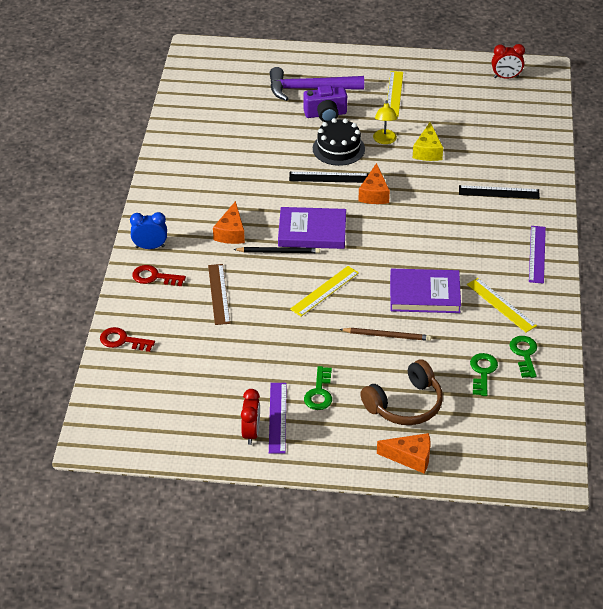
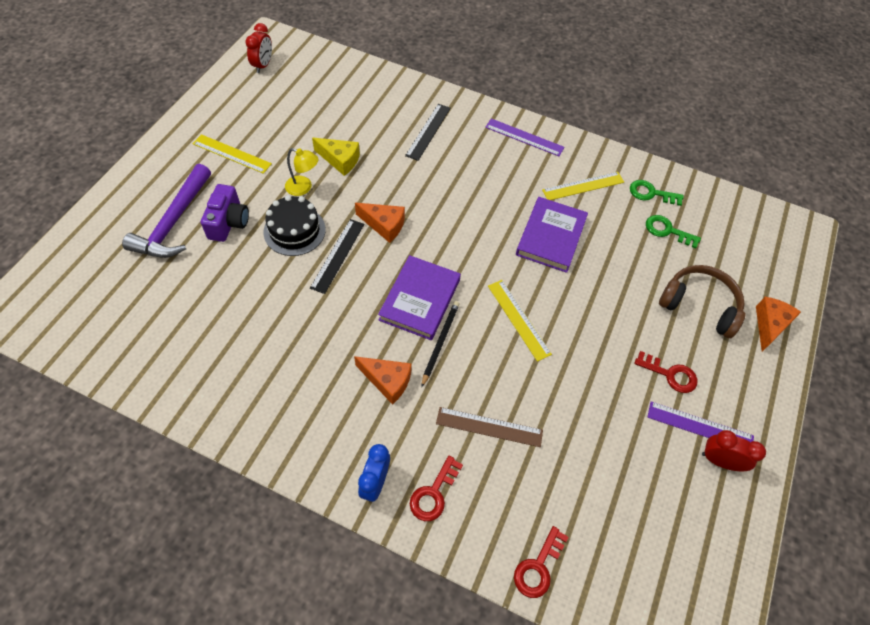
camera: 75 degrees left, 15 degrees up
green key [304,366,332,410] -> red key [634,351,697,393]
brown pencil [340,328,431,341] -> none
brown headphones [360,359,443,425] -> brown headphones turned 45 degrees counterclockwise [659,265,746,338]

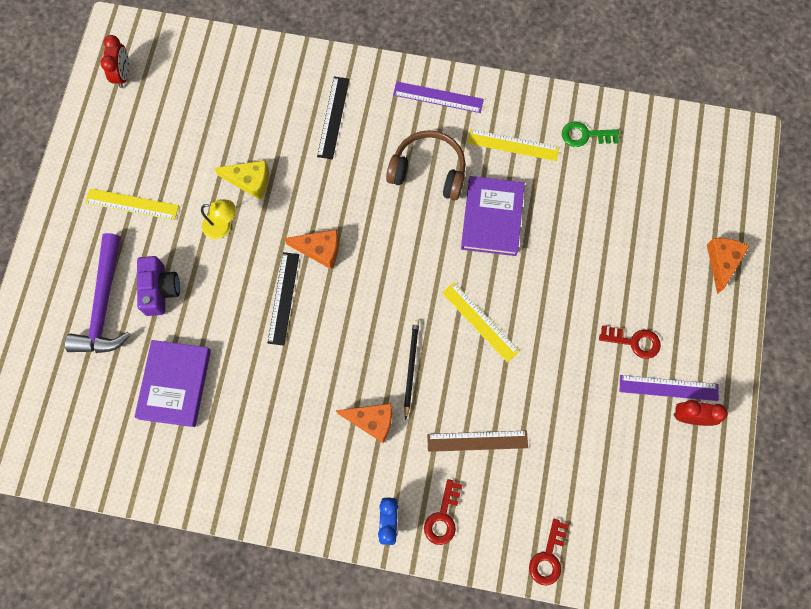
camera: 10 degrees left, 15 degrees up
black cake [263,195,326,256] -> none
purple book [378,255,461,340] -> purple book moved to [134,340,211,427]
yellow ruler [542,172,624,200] -> yellow ruler turned 45 degrees clockwise [467,129,559,161]
green key [646,215,701,249] -> none
brown headphones [659,265,746,338] -> brown headphones moved to [386,130,466,200]

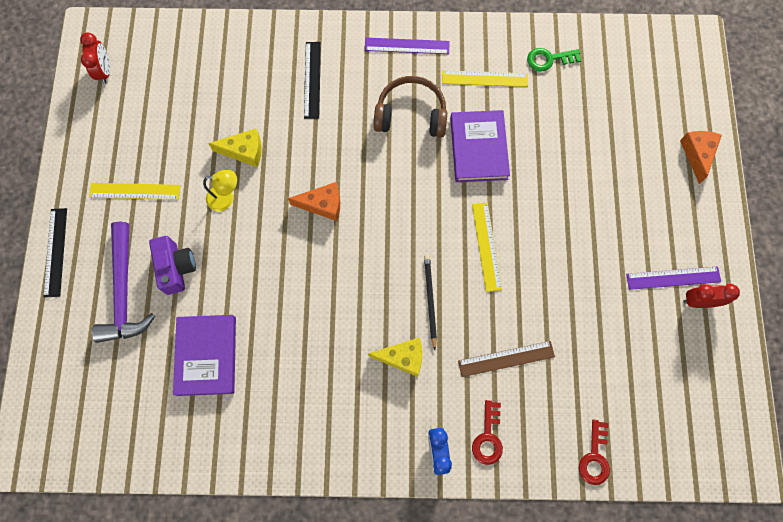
camera: 10 degrees left, 0 degrees up
black ruler [268,252,299,346] -> black ruler moved to [43,208,67,297]
orange cheese [336,403,392,443] -> yellow cheese [368,337,422,377]
yellow ruler [442,282,520,362] -> yellow ruler turned 45 degrees clockwise [472,203,502,292]
red key [599,326,661,359] -> none

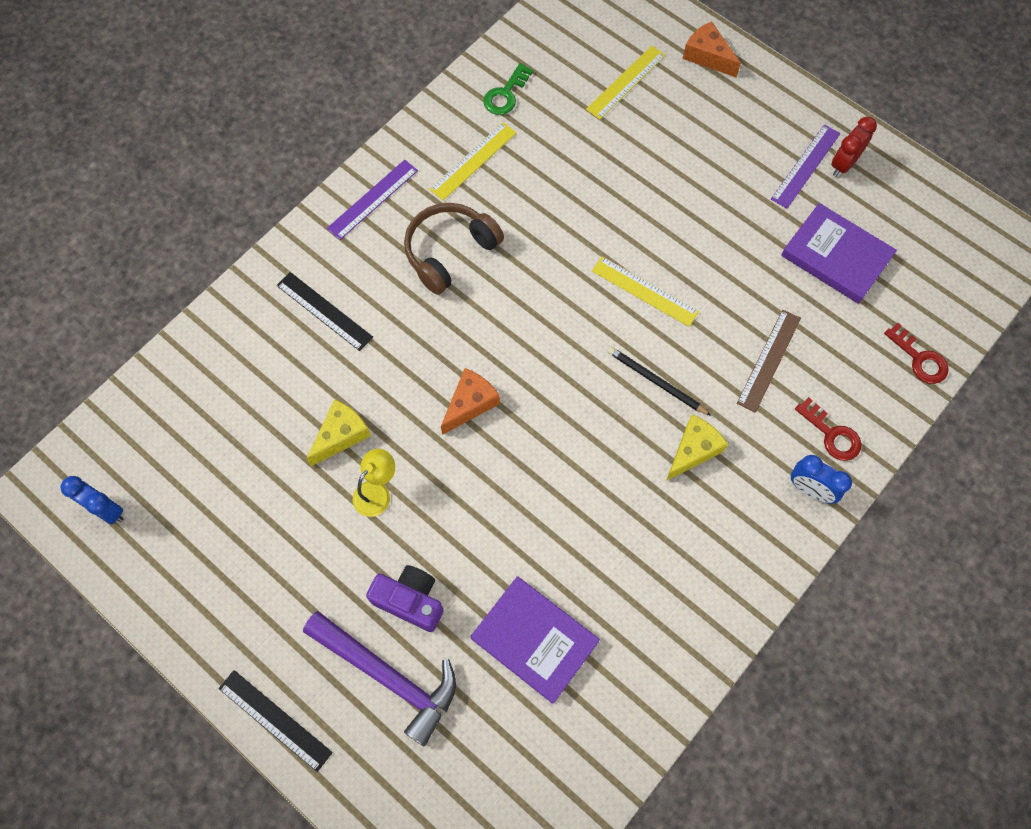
camera: 50 degrees left, 5 degrees down
red clock [80,32,110,84] -> blue clock [61,476,123,524]
yellow ruler [89,183,180,200] -> yellow ruler moved to [586,46,666,119]
purple book [450,110,510,182] -> purple book moved to [781,203,897,304]

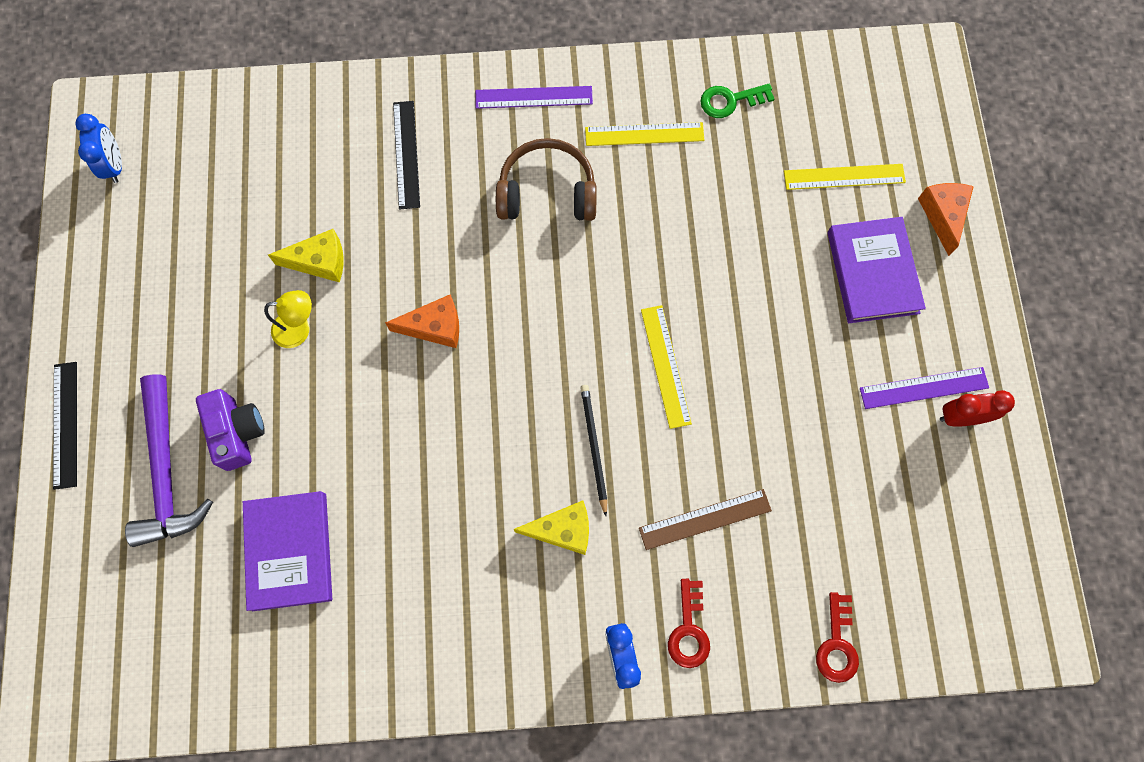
camera: 45 degrees right, 5 degrees up
purple book [781,203,897,304] -> purple book moved to [827,217,926,323]

